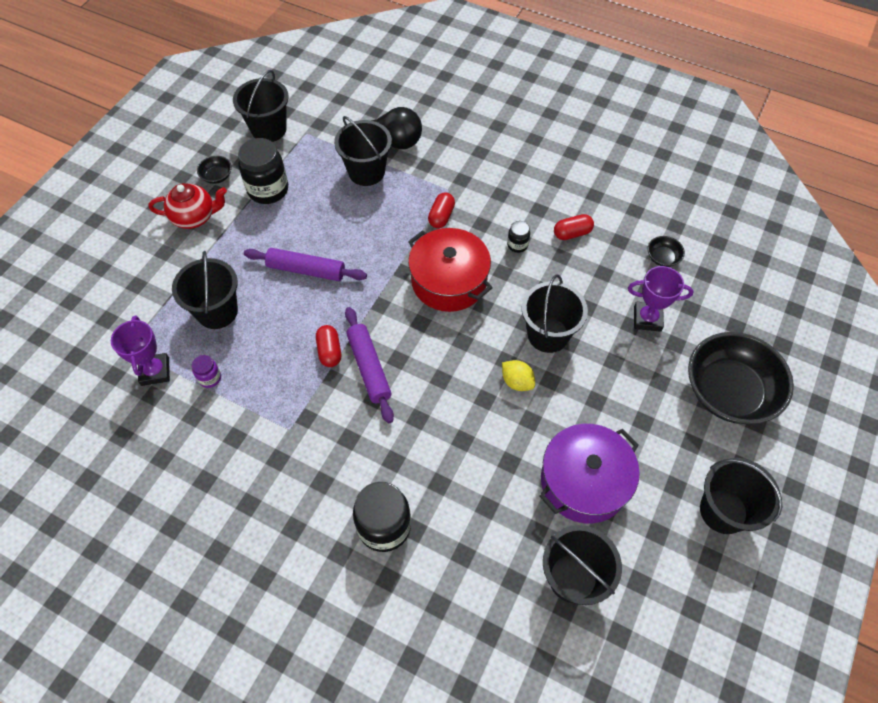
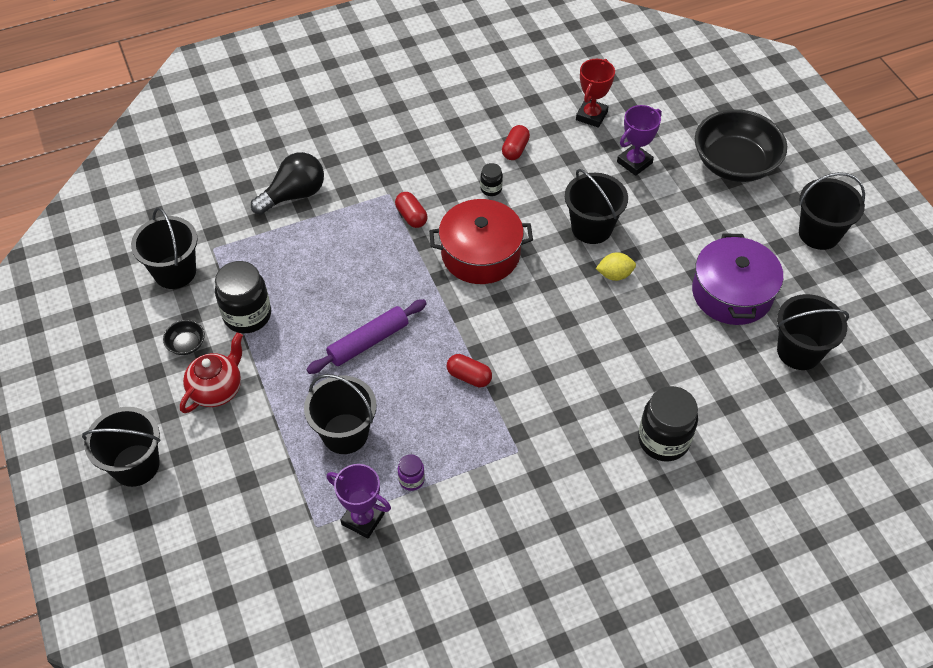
camera: 50 degrees left, 5 degrees down
black bucket [334,116,392,186] -> black bucket moved to [82,407,161,487]
purple rolling pin [345,307,394,423] -> none
black bowl [647,236,685,267] -> red trophy [576,59,615,128]

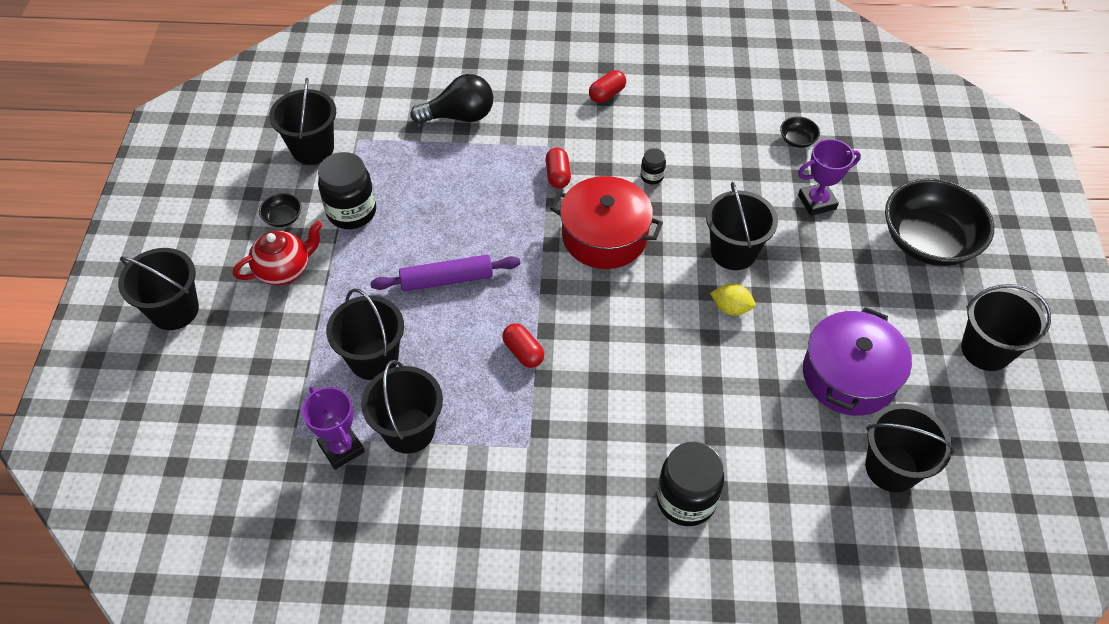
camera: 25 degrees right, 0 degrees up
purple jar [398,455,425,491] -> black bucket [361,360,443,454]
red capsule [502,125,530,160] -> red capsule moved to [589,70,626,103]
red trophy [576,59,615,128] -> black bowl [780,117,820,148]

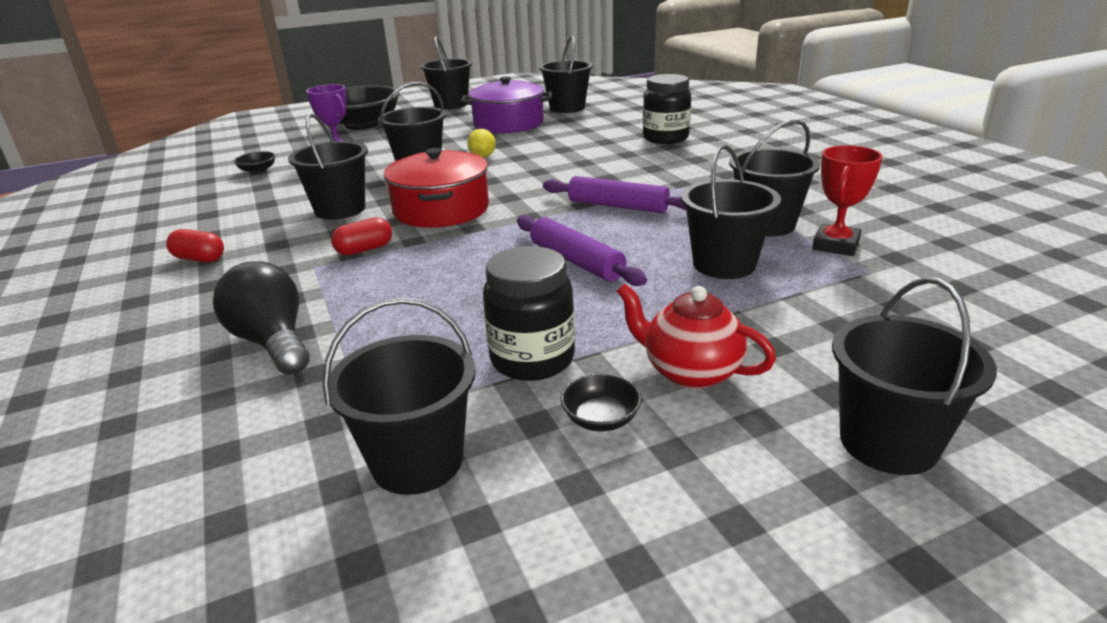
camera: 115 degrees left, 25 degrees down
purple trophy [302,386,365,470] -> red trophy [812,145,883,256]
red capsule [502,323,544,368] -> purple rolling pin [543,176,686,213]
black jar [640,148,666,184] -> black bucket [288,113,368,220]

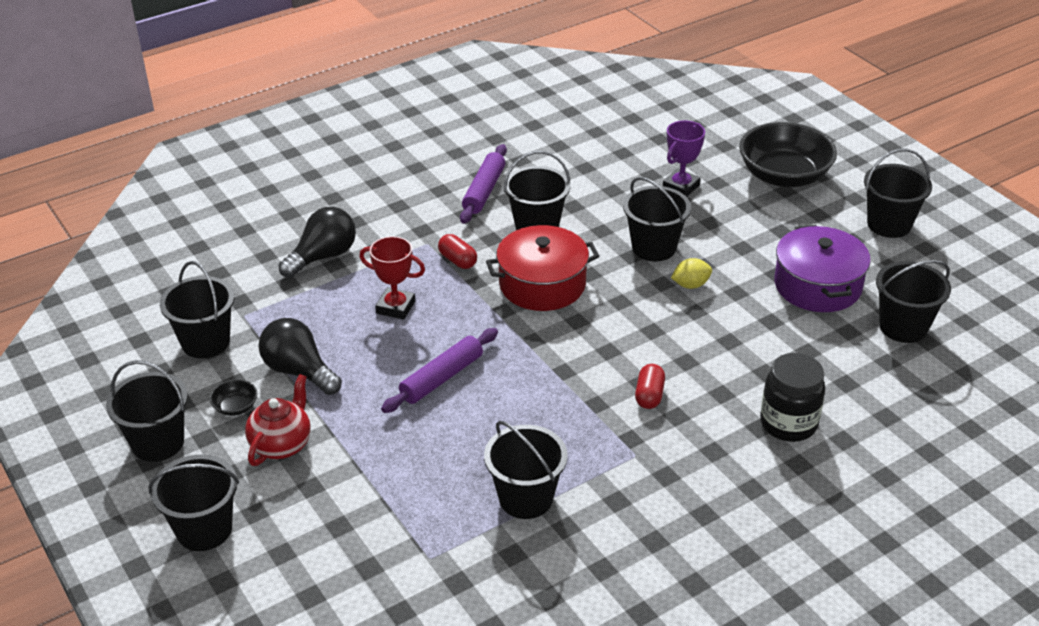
camera: 80 degrees right, 10 degrees up
red capsule [166,229,224,262] -> red capsule moved to [635,364,665,409]
black bowl [233,151,276,174] -> none
black jar [483,246,575,381] -> black light bulb [259,318,342,395]
purple rolling pin [543,176,686,213] -> purple rolling pin moved to [460,144,507,224]
black bucket [681,144,781,279] -> black bucket moved to [106,360,188,462]
red trophy [812,145,883,256] -> red trophy moved to [359,236,425,320]

